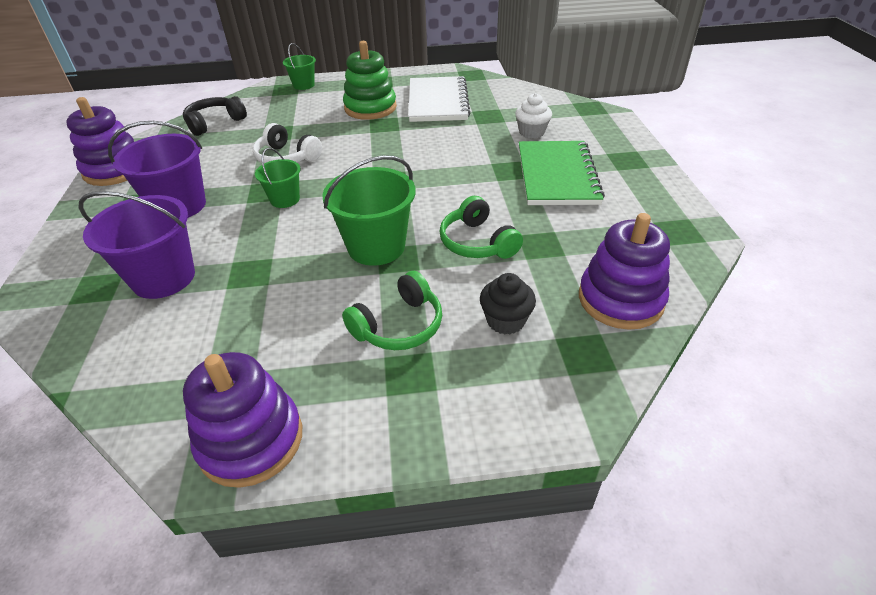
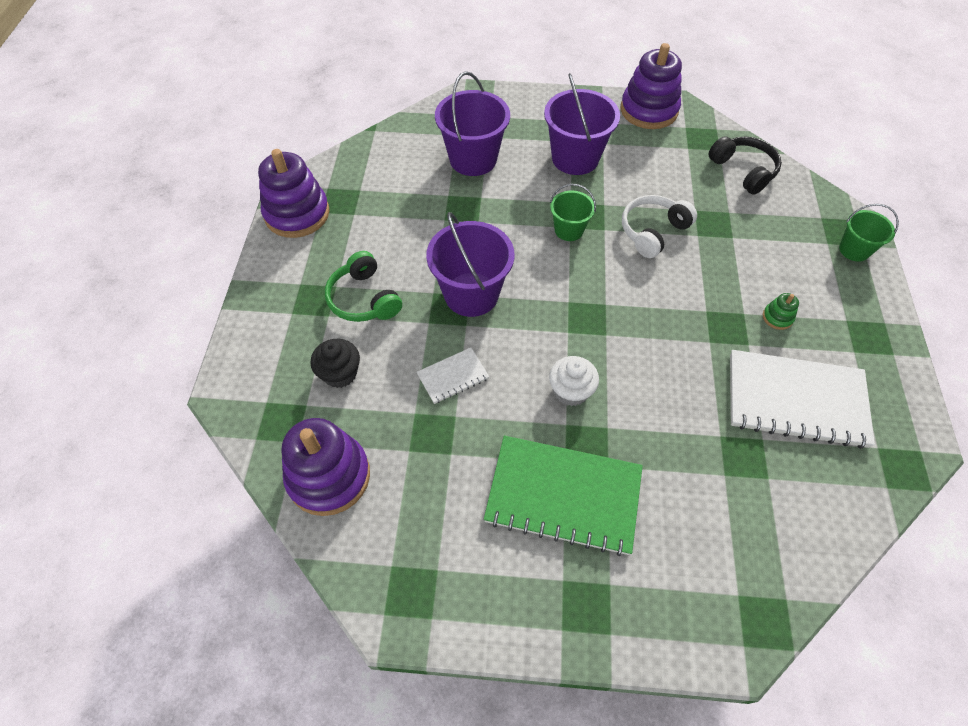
camera: 100 degrees right, 15 degrees up
green bucket [322,155,416,266] -> purple bucket [426,212,515,317]
green stacking toy [343,41,397,120] -> green stacking toy [763,293,799,330], size x0.42
green headphones [439,196,523,259] -> white notebook [417,348,489,404]
white cupcake [515,93,552,138] -> white cupcake moved to [549,356,599,406]

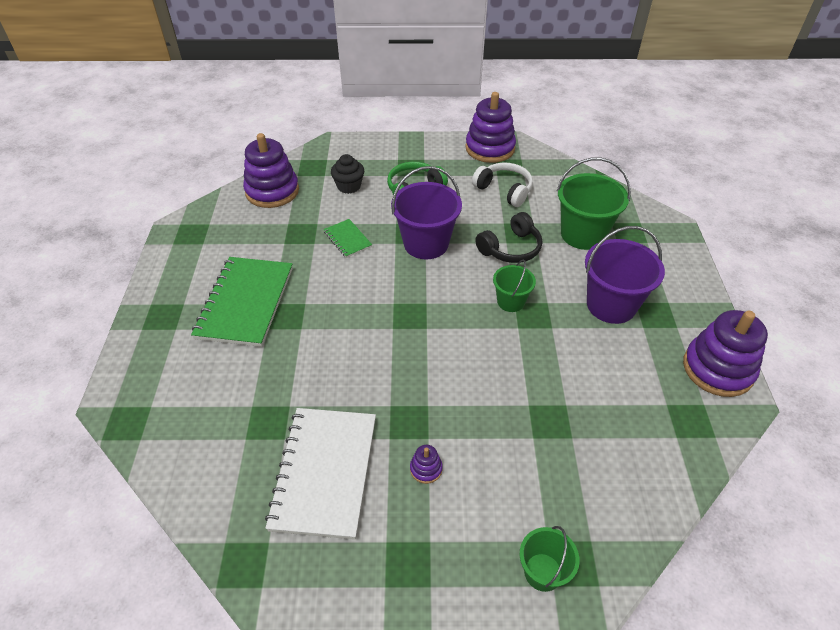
camera: 85 degrees right, 10 degrees down
white notebook [417,348,489,404] -> green notebook [323,219,372,258]
purple bucket [435,71,510,176] -> green bucket [557,158,631,250]
white cupcake [549,356,599,406] -> none
white headphones [622,195,697,258] -> white headphones moved to [472,163,533,207]
black headphones [708,136,782,195] -> black headphones moved to [475,212,542,263]
green stacking toy [763,293,799,330] -> purple stacking toy [410,445,443,484]

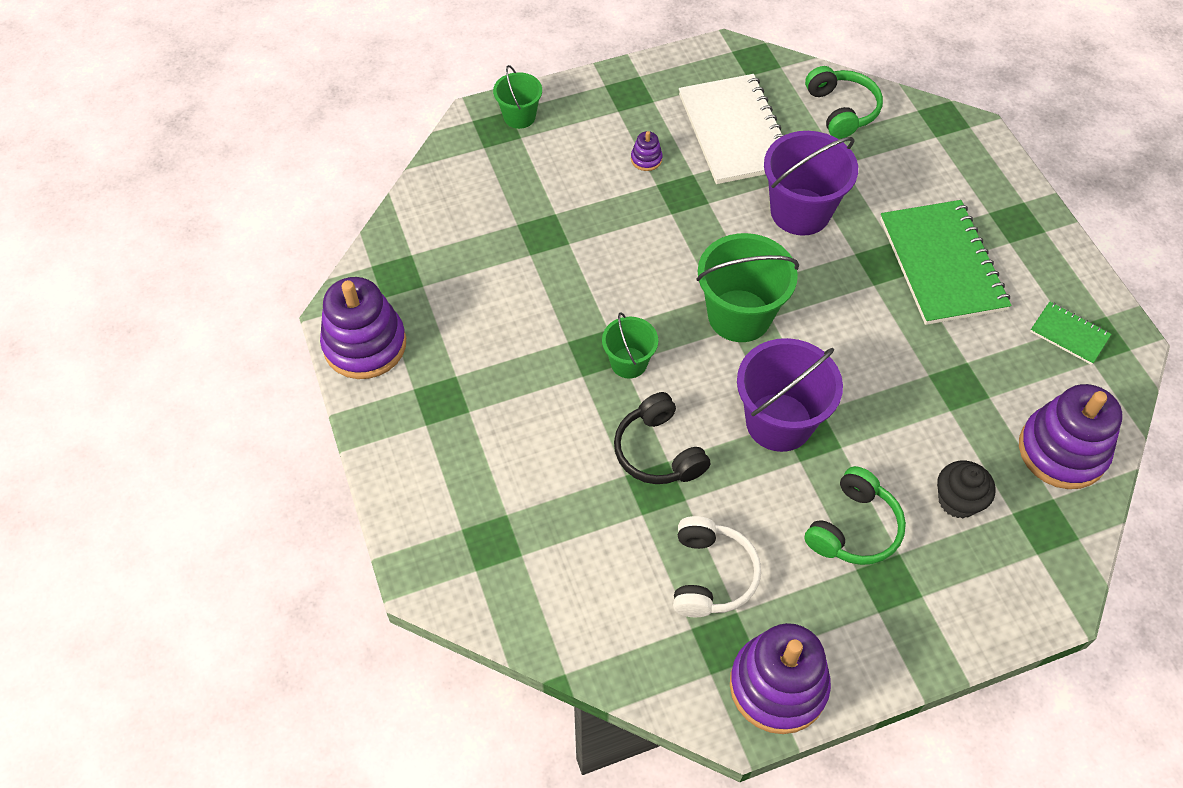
camera: 160 degrees right, 10 degrees up
green notebook [323,219,372,258] -> green notebook moved to [1030,302,1111,365]
white headphones [472,163,533,207] -> white headphones turned 105 degrees counterclockwise [673,516,761,617]
black headphones [475,212,542,263] -> black headphones turned 60 degrees counterclockwise [614,392,711,484]
green bucket [557,158,631,250] -> green bucket moved to [696,233,799,342]
purple bucket [585,226,665,324] -> purple bucket moved to [764,131,858,236]
none -> green headphones [805,66,883,139]

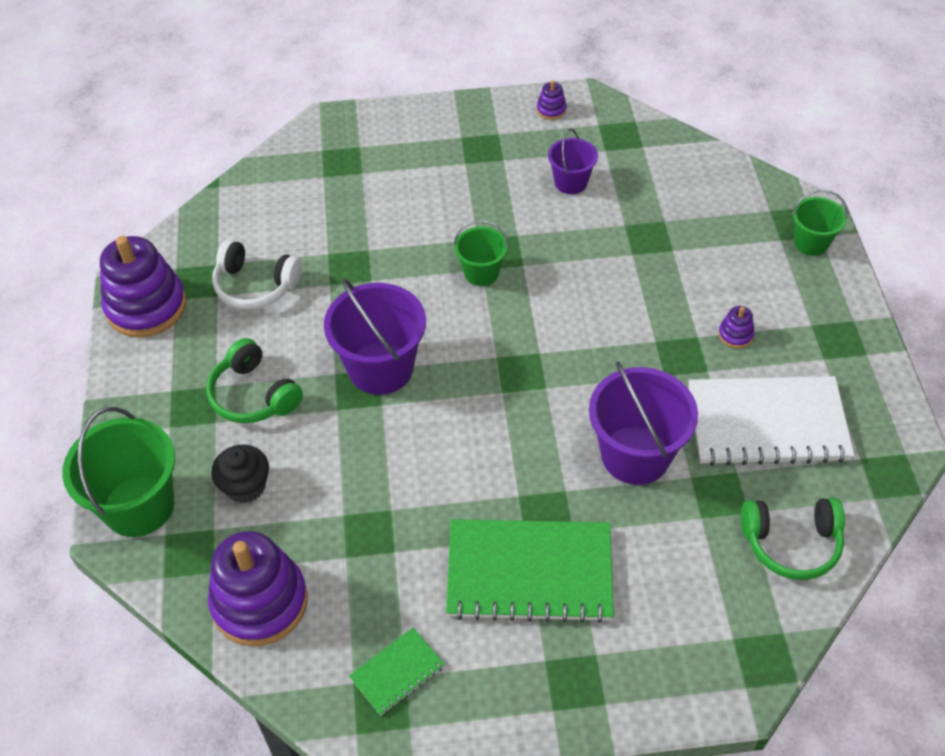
camera: 105 degrees right, 5 degrees down
purple stacking toy [320,277,406,379] -> purple stacking toy [537,80,567,120], size x0.42
black headphones [614,392,711,484] -> none
green bucket [696,233,799,342] -> green bucket moved to [62,407,175,537]
none -> purple bucket [548,129,598,194]

